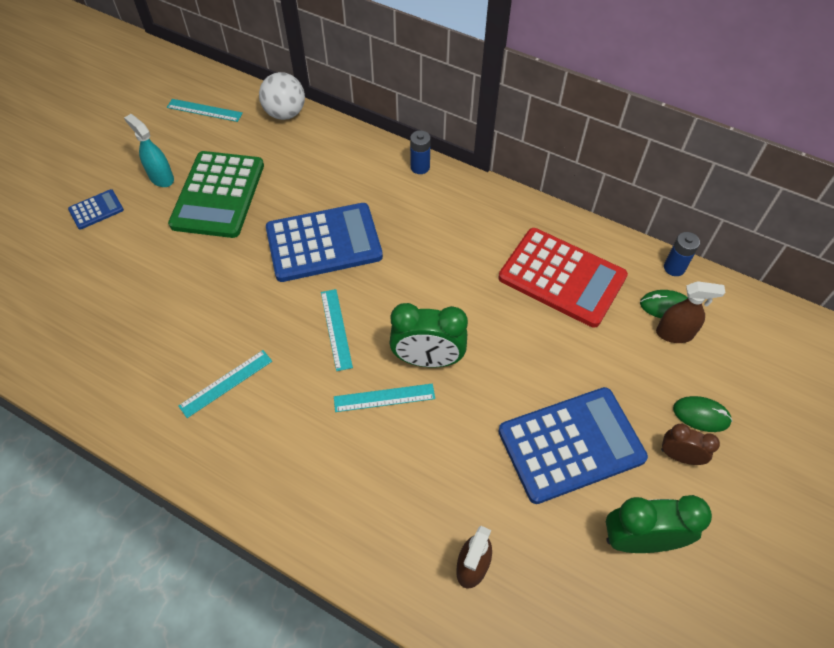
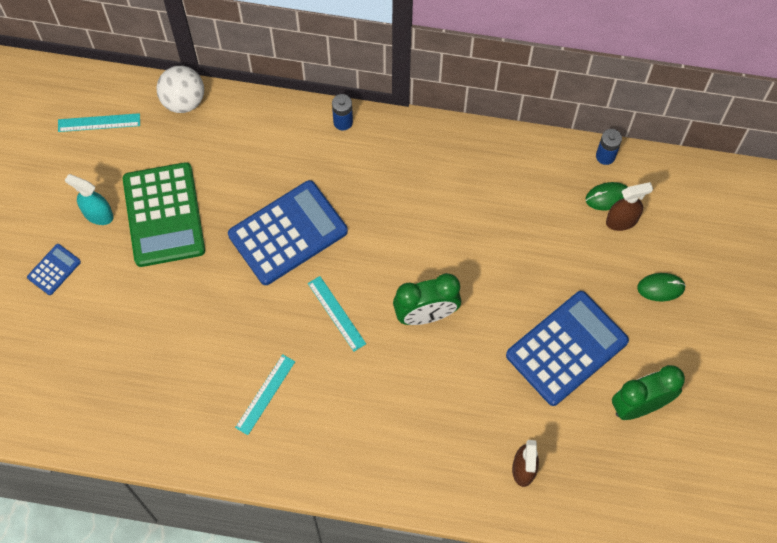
camera: 20 degrees left, 10 degrees up
turquoise ruler [334,384,435,412] -> none
red calculator [498,228,628,328] -> none
brown clock [661,424,720,465] -> none

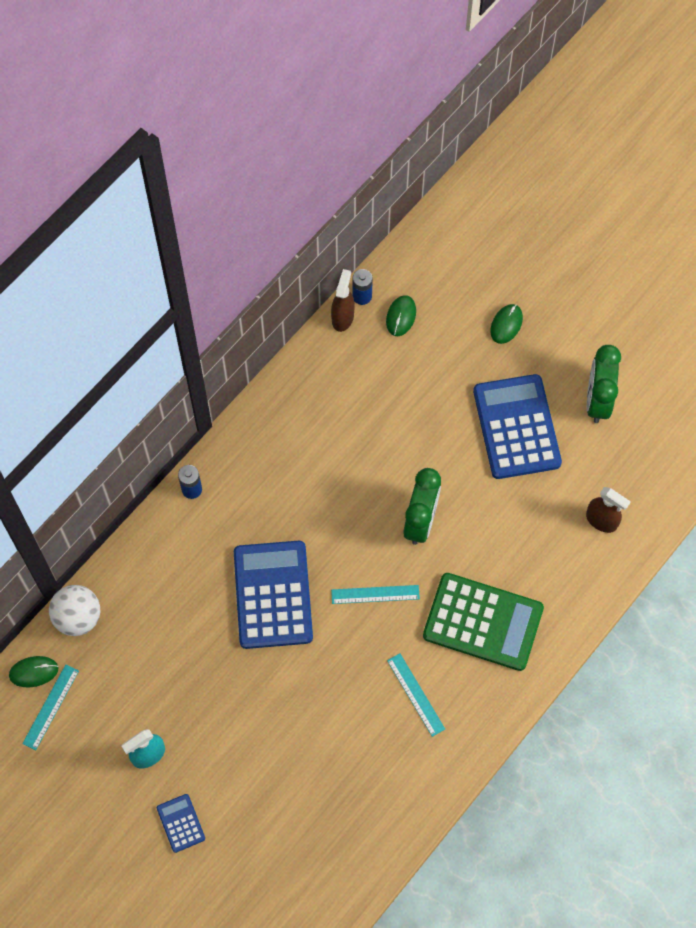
camera: 60 degrees left, 0 degrees up
green calculator [123,162,205,267] -> green calculator moved to [423,573,544,671]
brown spray bottle [606,182,653,231] -> brown spray bottle moved to [331,269,355,332]
none -> green mouse [9,656,58,687]

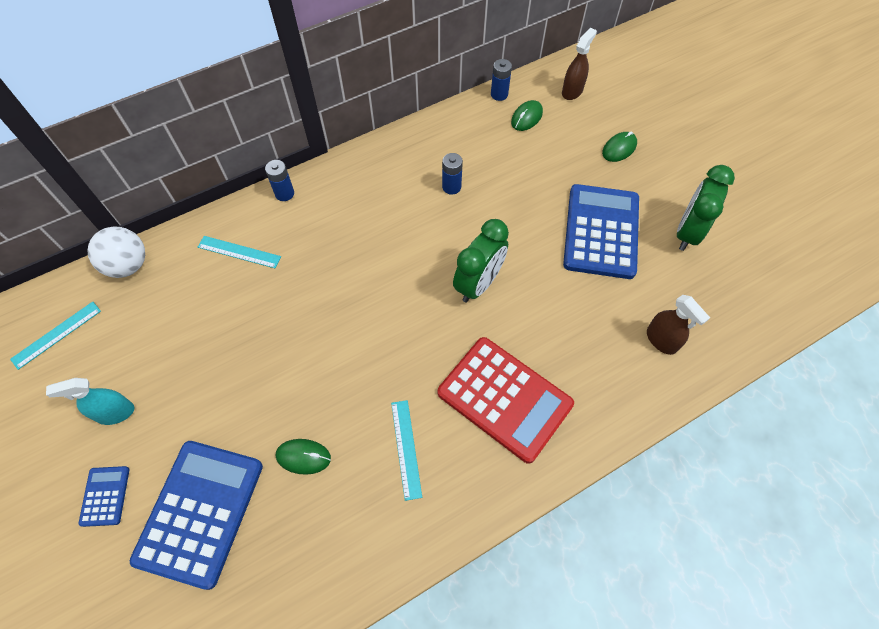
camera: 20 degrees right, 5 degrees down
green mouse [9,656,58,687] -> green mouse moved to [276,439,331,475]
blue calculator [234,541,313,649] -> blue calculator moved to [130,441,263,590]
brown spray bottle [331,269,355,332] -> brown spray bottle moved to [562,28,597,100]
turquoise ruler [331,585,420,604] -> turquoise ruler moved to [198,236,281,268]
green calculator [423,573,544,671] -> red calculator [438,337,574,464]
none -> blue battery [442,153,463,195]

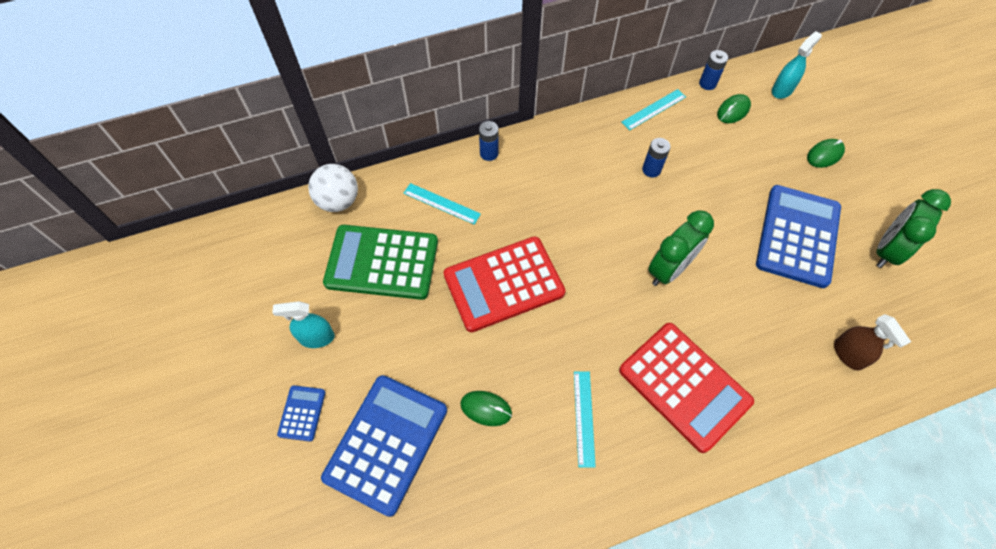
camera: 10 degrees right, 0 degrees up
turquoise ruler [10,301,101,370] -> turquoise ruler moved to [622,89,686,130]
brown spray bottle [562,28,597,100] -> turquoise spray bottle [772,31,822,99]
none -> green calculator [323,225,438,300]
none -> red calculator [444,236,566,332]

